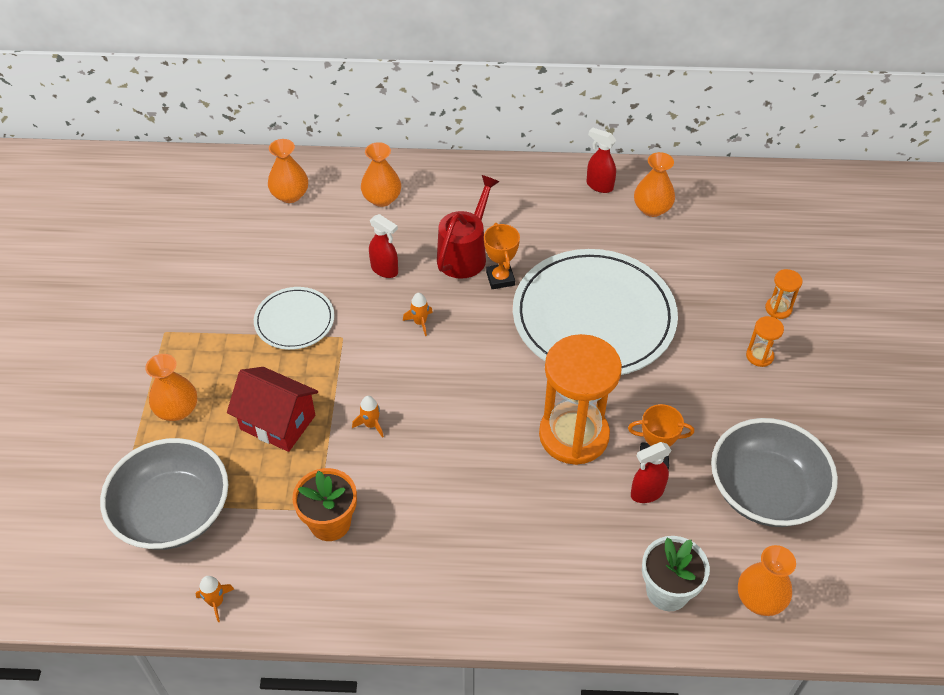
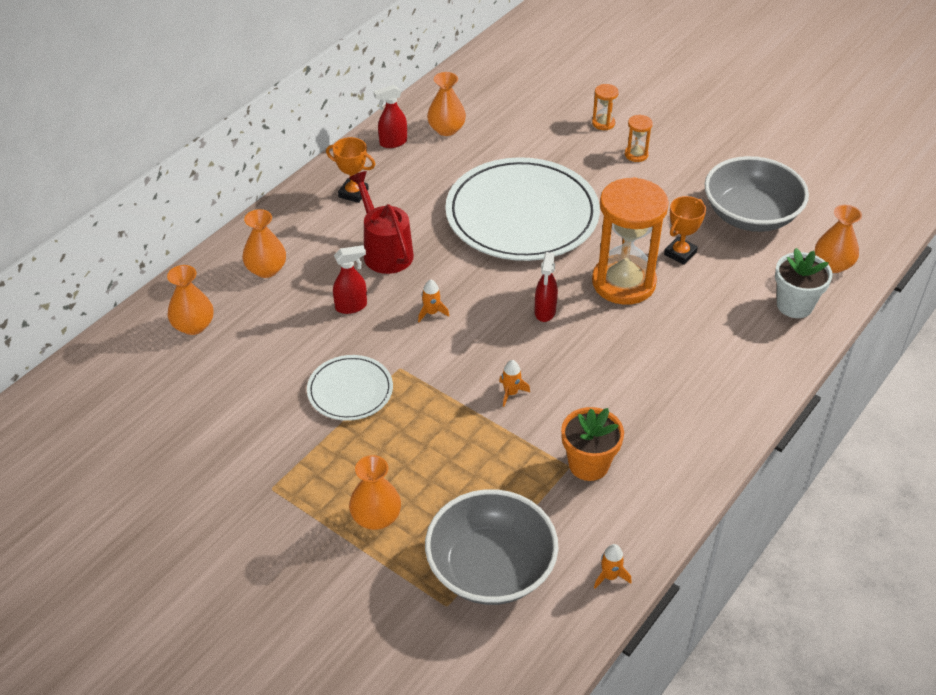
camera: 55 degrees left, 5 degrees down
red house [227,367,318,452] -> none
orange trophy [484,223,520,289] -> orange trophy moved to [326,137,375,203]
red spray bottle [631,442,672,503] -> red spray bottle moved to [535,252,558,322]

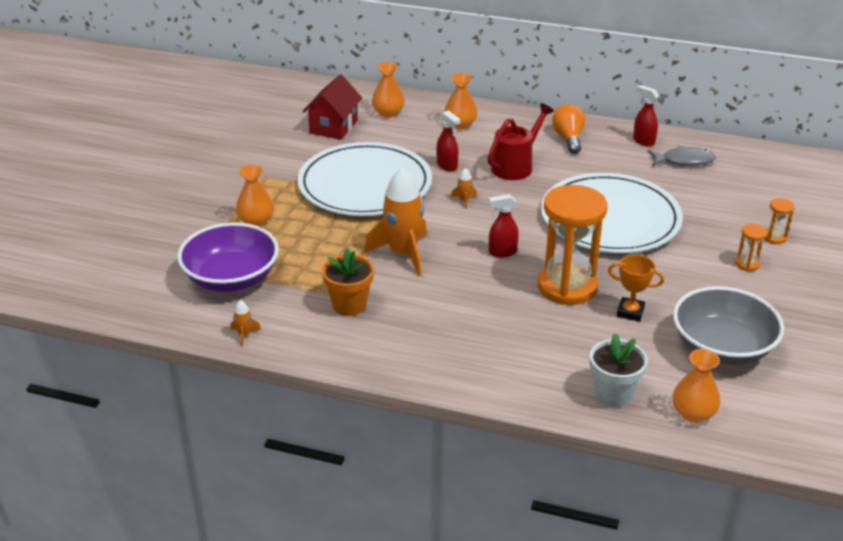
camera: 70 degrees right, 10 degrees down
white plate [307,355,393,421] -> white plate [297,142,432,216], size x2.05
orange trophy [326,137,375,203] -> orange light bulb [552,104,585,153]
grey bowl [425,489,558,605] -> purple bowl [177,223,279,292]
orange vase [427,72,466,136] -> grey fish [647,145,716,166]
orange rocket [499,360,530,407] -> orange rocket [364,168,427,276], size x2.46
none -> red house [303,74,362,140]

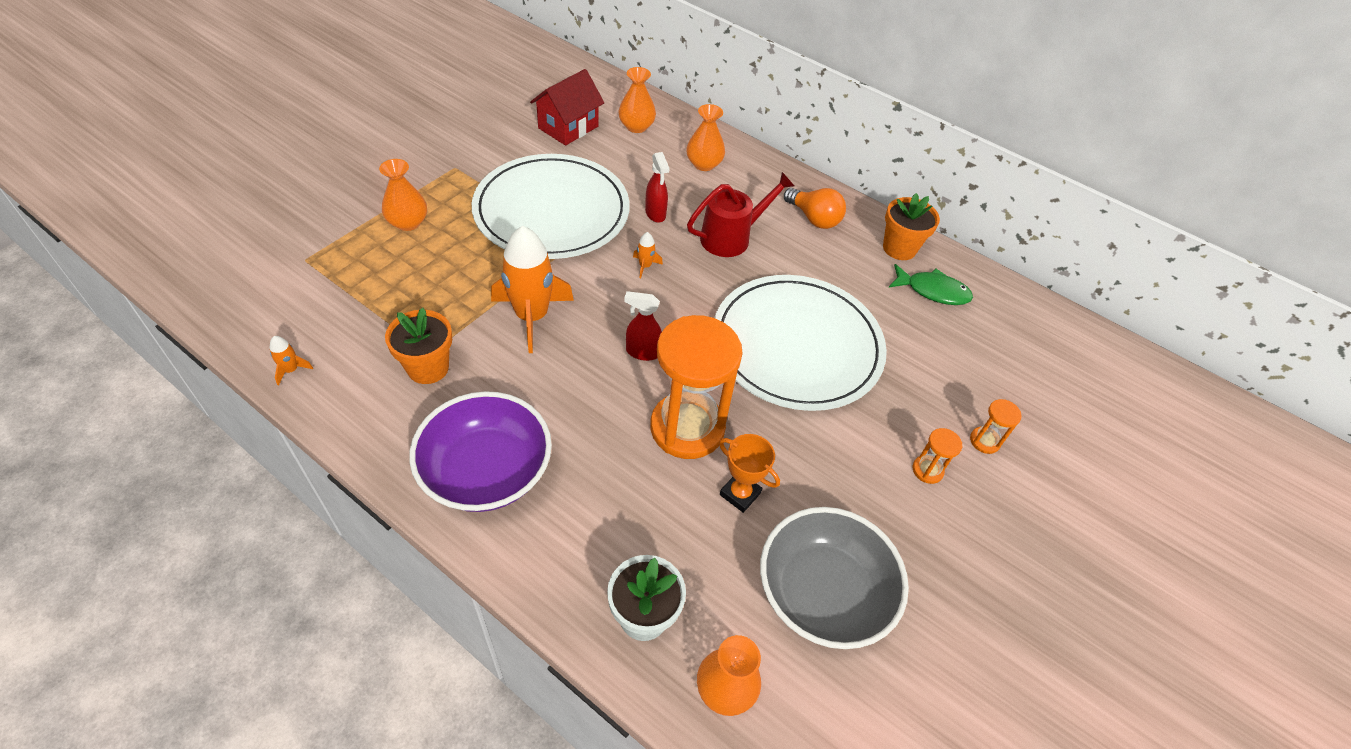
camera: 15 degrees right, 15 degrees up
purple bowl [177,223,279,292] -> purple bowl moved to [409,391,552,512]
orange light bulb [552,104,585,153] -> orange light bulb turned 120 degrees clockwise [784,188,846,229]
red spray bottle [633,85,659,146] -> orange flower pot [883,193,940,260]
grey fish [647,145,716,166] -> green fish [889,264,973,305]

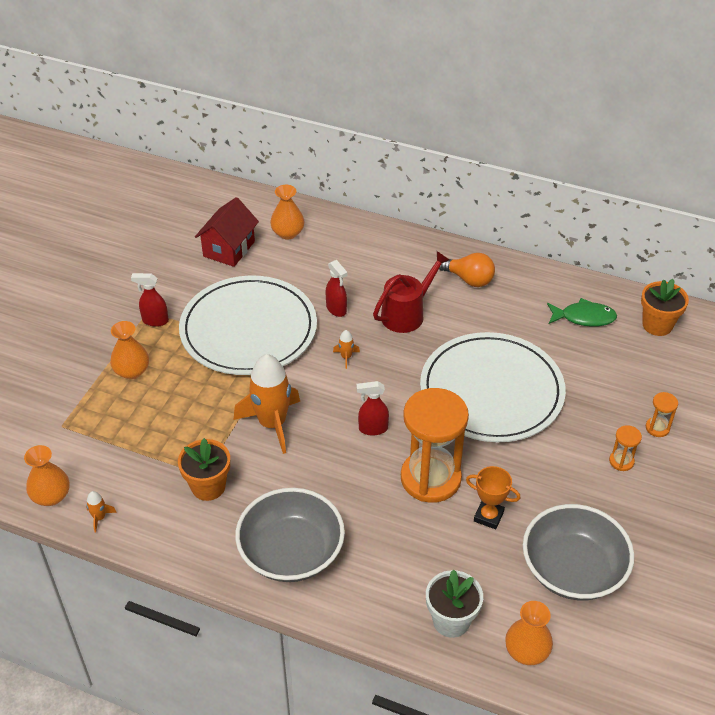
camera: 10 degrees left, 5 degrees down
purple bowl [409,391,552,512] -> grey bowl [235,488,345,582]
orange vase [686,104,725,171] -> orange vase moved to [24,445,70,506]
orange flower pot [883,193,940,260] -> orange flower pot moved to [641,279,689,336]
none -> red spray bottle [131,273,169,327]

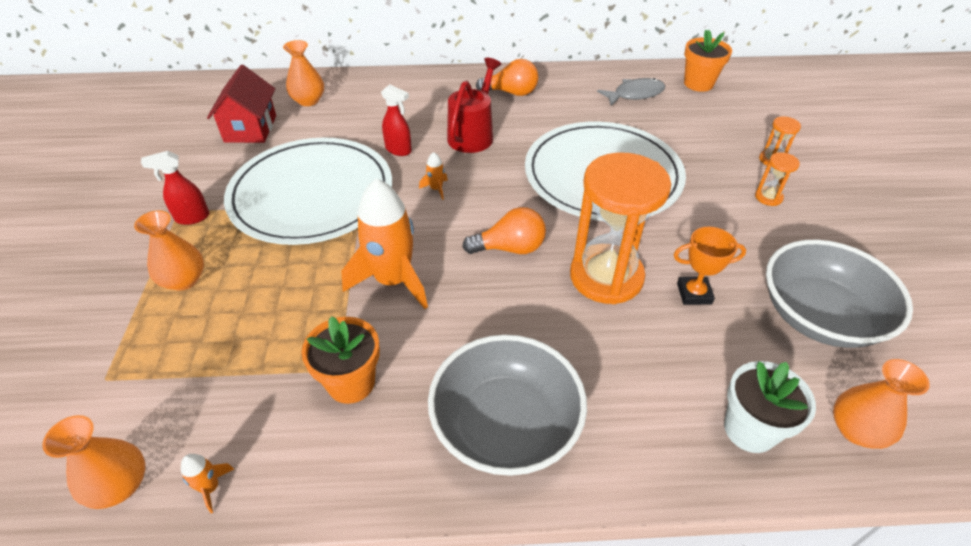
camera: 25 degrees left, 0 degrees up
red spray bottle [357,381,389,436] -> orange light bulb [462,207,546,254]
green fish [547,298,617,327] -> grey fish [597,78,665,106]

